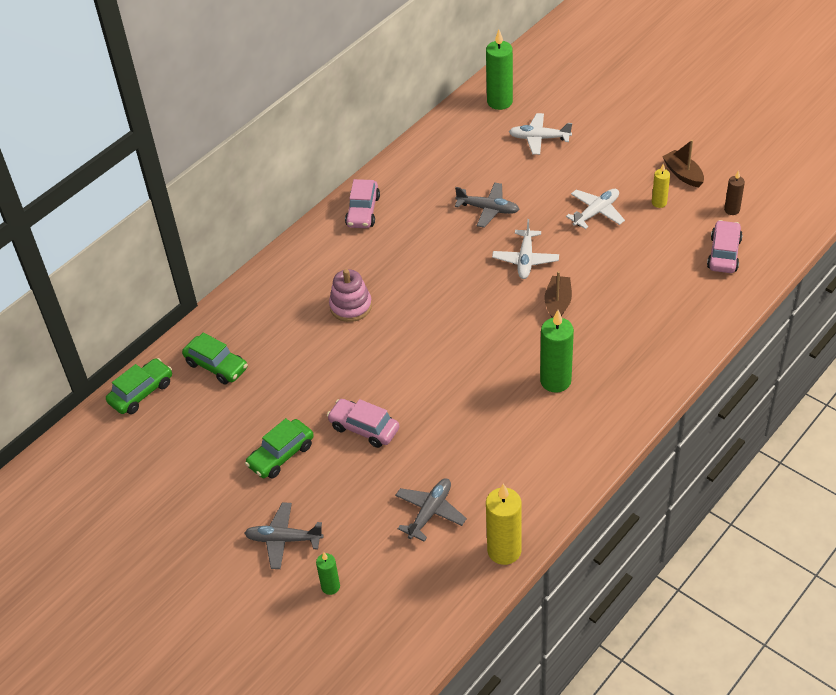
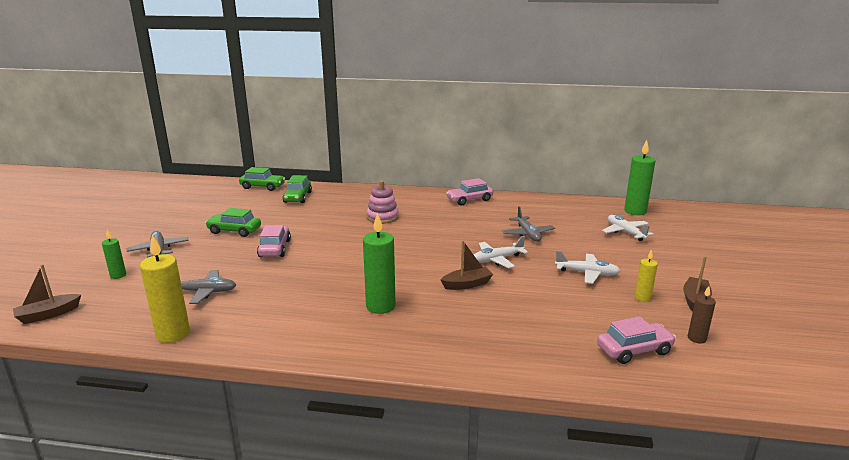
camera: 55 degrees right, 25 degrees down
none -> brown boat [13,264,81,324]

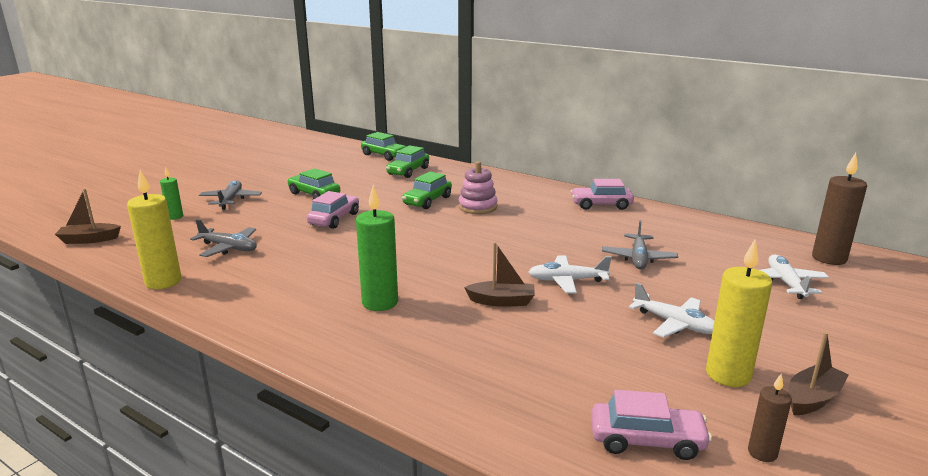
camera: 25 degrees right, 0 degrees up
green candle [624,140,655,215] -> brown candle [812,153,867,265]
yellow candle [635,249,658,302] -> yellow candle [706,240,772,387], size x1.82
none -> green car [402,172,452,209]

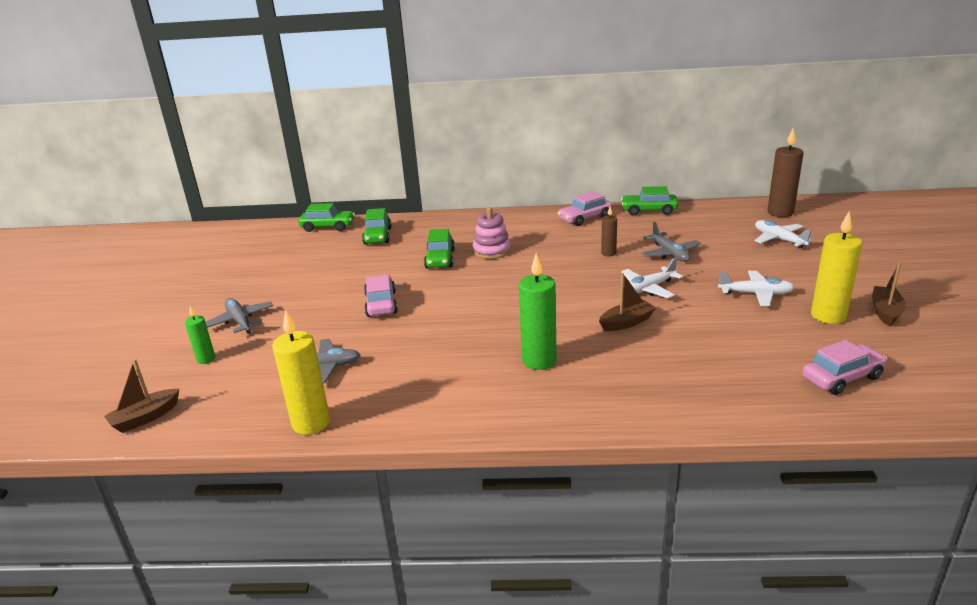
camera: 30 degrees left, 5 degrees up
green car [287,168,340,199] -> green car moved to [621,186,678,215]
brown candle [748,374,792,462] -> brown candle moved to [601,207,617,257]

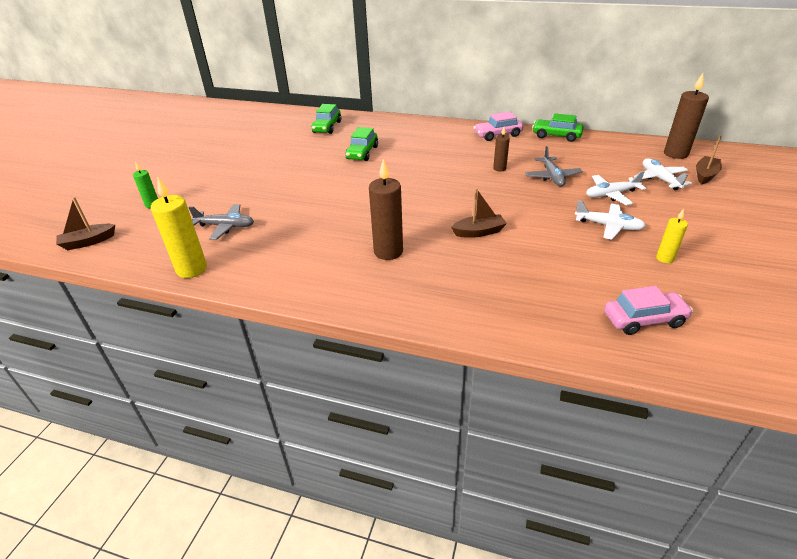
camera: 15 degrees right, 10 degrees up
grey plane [206,298,273,334] -> none
green car [298,203,355,232] -> none
pink car [364,275,398,317] -> none
pink stacking toy [473,207,511,259] -> none
green candle [519,253,557,370] -> brown candle [369,159,403,260]
white plane [621,258,683,298] -> white plane moved to [586,171,646,205]
yellow candle [811,211,862,324] -> yellow candle [656,209,688,263], size x0.55
brown boat [872,262,906,327] -> brown boat moved to [696,135,722,185]

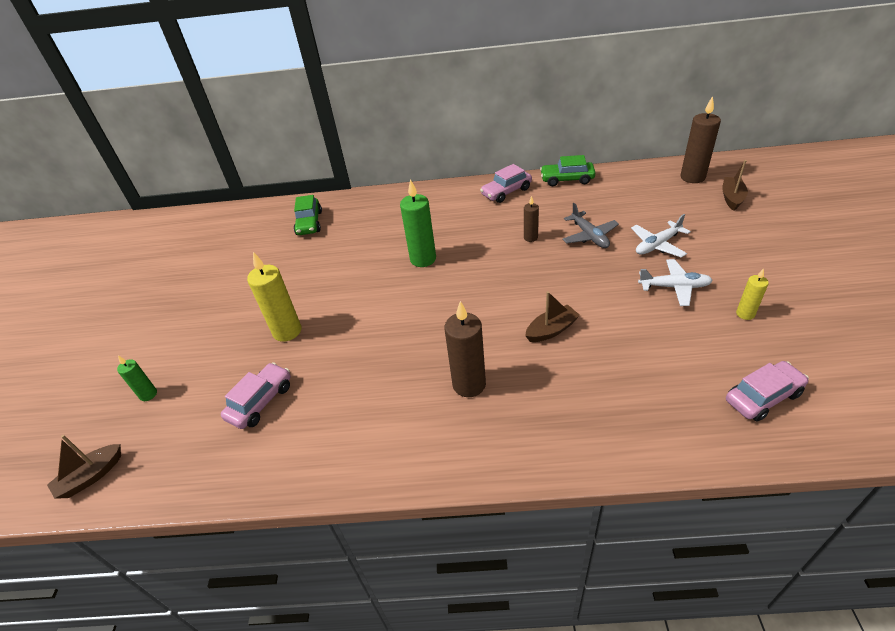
camera: 15 degrees left, 5 degrees up
yellow candle [151,177,207,278] -> yellow candle moved to [247,252,301,342]
grey plane [188,204,254,240] -> pink car [221,362,291,429]
green car [345,127,378,161] -> none
white plane [634,158,692,190] -> none
none -> green candle [400,179,436,267]

